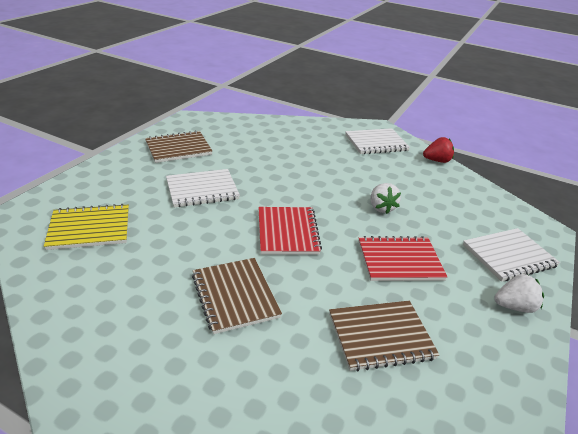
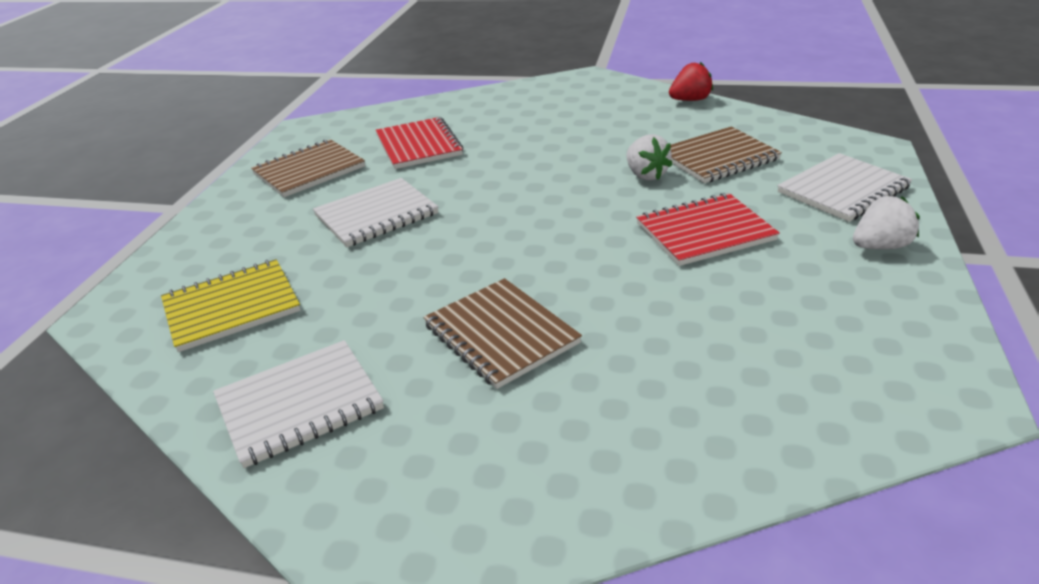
camera: 10 degrees left, 0 degrees up
red notebook [258,207,322,255] -> red notebook moved to [376,117,463,169]
brown notebook [329,301,439,371] -> brown notebook moved to [670,127,782,183]
white notebook [345,128,410,154] -> white notebook moved to [213,340,384,468]

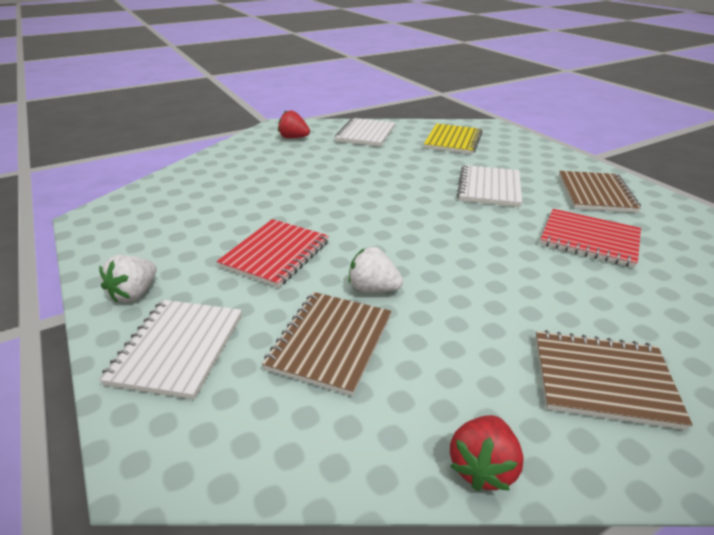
camera: 135 degrees right, 0 degrees up
brown notebook [423,278,582,389] -> brown notebook moved to [535,330,693,430]
none -> red strawberry [278,111,310,139]

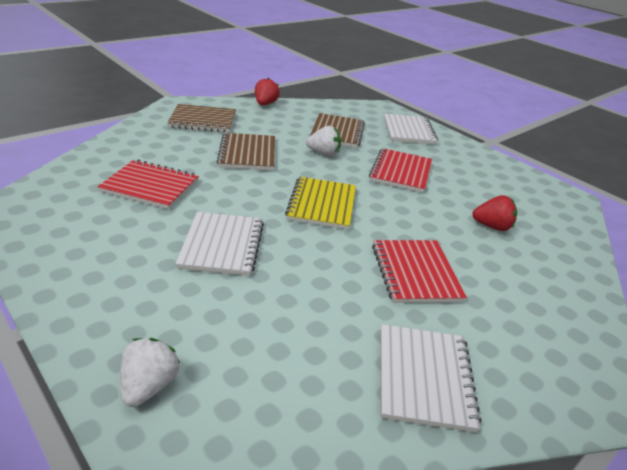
camera: 165 degrees right, 0 degrees up
white strawberry [99,255,157,303] -> white strawberry moved to [120,338,181,407]
red strawberry [278,111,310,139] -> red strawberry moved to [472,195,517,231]
yellow notebook [424,123,483,154] -> yellow notebook moved to [285,177,356,230]
brown notebook [559,171,641,213] -> brown notebook moved to [217,133,275,170]
none -> red notebook [372,240,467,303]

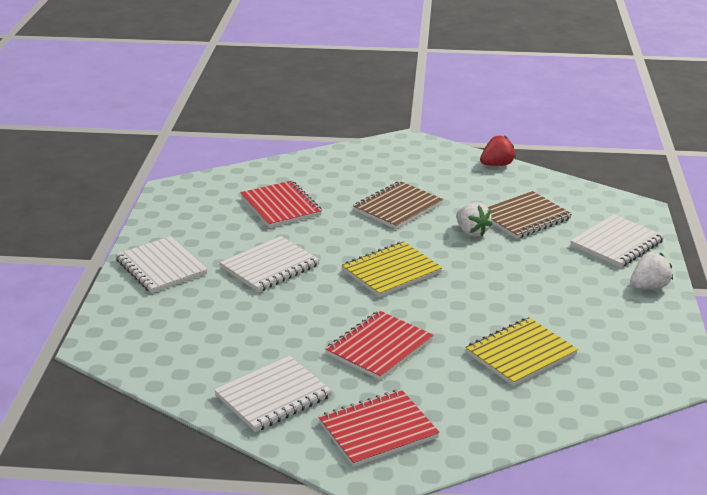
camera: 50 degrees right, 5 degrees down
white strawberry [120,338,181,407] -> white strawberry moved to [630,252,673,289]
brown notebook [167,104,236,133] -> none
red notebook [369,148,432,193] -> red notebook moved to [318,389,440,467]
red strawberry [472,195,517,231] -> yellow notebook [465,317,578,386]
none -> white notebook [115,236,208,293]

